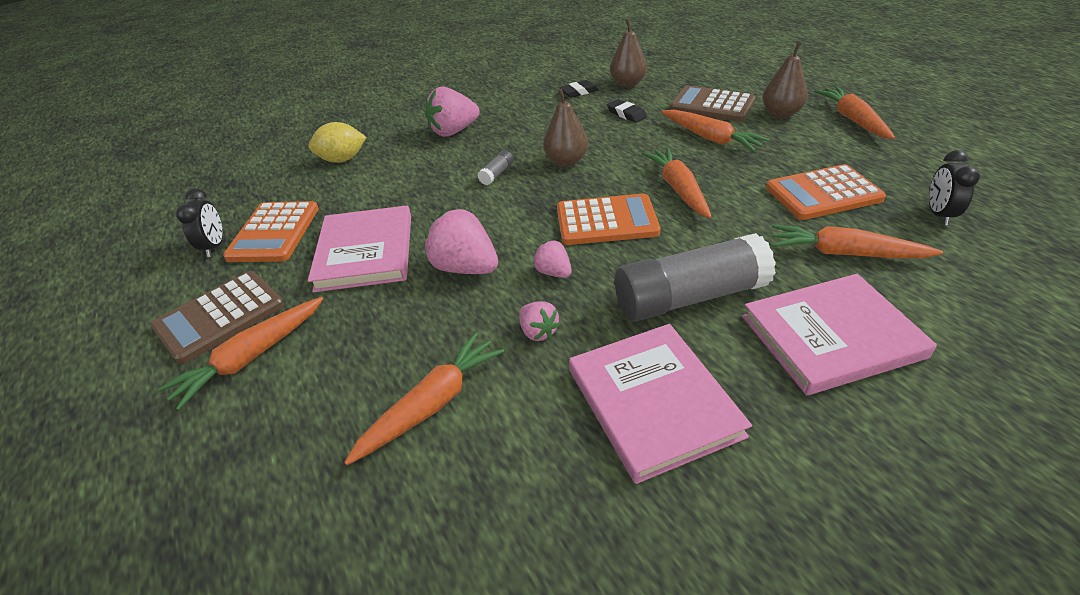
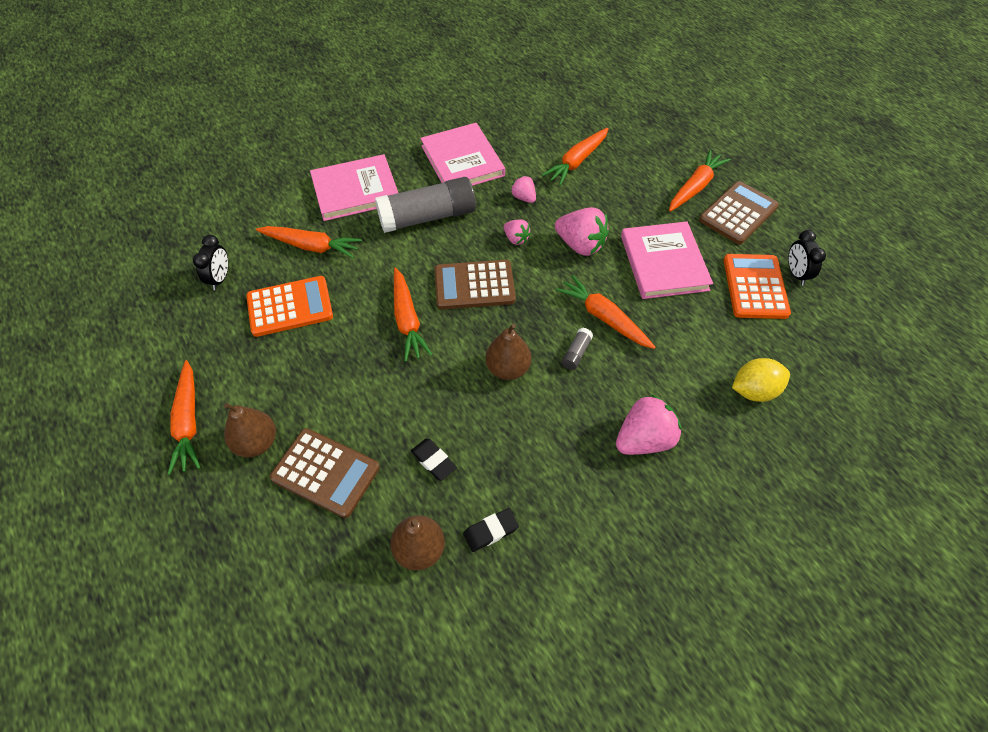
camera: 175 degrees right, 15 degrees up
orange calculator [557,194,660,245] -> brown calculator [435,260,516,309]
orange carrot [661,110,769,151] -> orange carrot moved to [556,275,656,349]

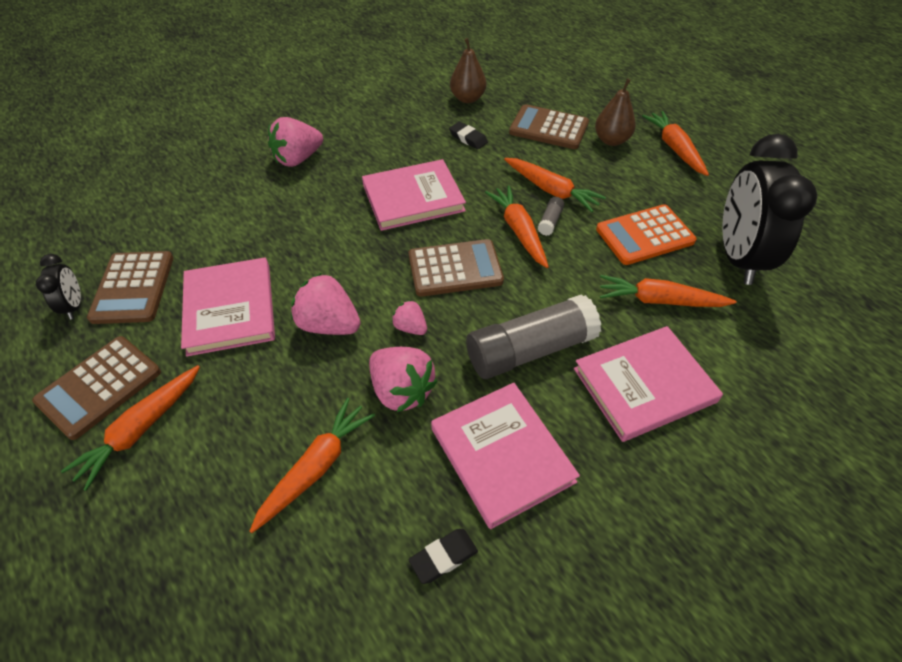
camera: 175 degrees right, 5 degrees down
black clock [193,235,228,290] -> black clock [722,134,817,285], size x2.24
black eraser [463,508,519,552] -> black eraser moved to [409,529,478,584]
brown pear [485,324,531,380] -> pink book [362,159,466,231]
pink strawberry [511,176,536,203] -> pink strawberry [369,347,437,412], size x1.83
orange carrot [556,275,656,349] -> orange carrot moved to [504,158,606,212]
grey glue stick [562,328,593,370] -> grey glue stick moved to [538,197,565,236]
orange calculator [724,254,791,319] -> brown calculator [87,251,173,324]
yellow lemon [732,358,790,402] -> none

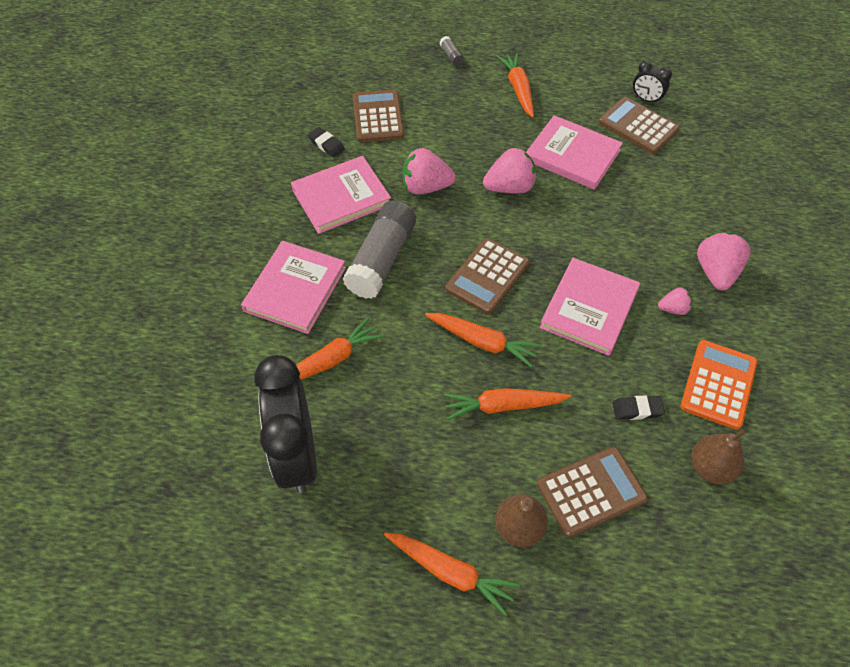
camera: 135 degrees right, 5 degrees up
brown calculator [32,336,161,440] -> brown calculator moved to [353,89,404,142]
orange carrot [249,398,375,533] -> none
pink strawberry [392,300,427,335] -> pink strawberry moved to [658,287,692,315]
black eraser [409,529,478,584] -> black eraser turned 60 degrees counterclockwise [308,127,345,157]
pink book [431,383,580,529] -> pink book turned 45 degrees counterclockwise [291,156,391,234]
grey glue stick [538,197,565,236] -> grey glue stick moved to [439,36,464,66]
orange calculator [596,204,697,265] -> orange calculator moved to [680,340,758,430]
black clock [722,134,817,285] -> black clock turned 150 degrees counterclockwise [254,355,317,493]

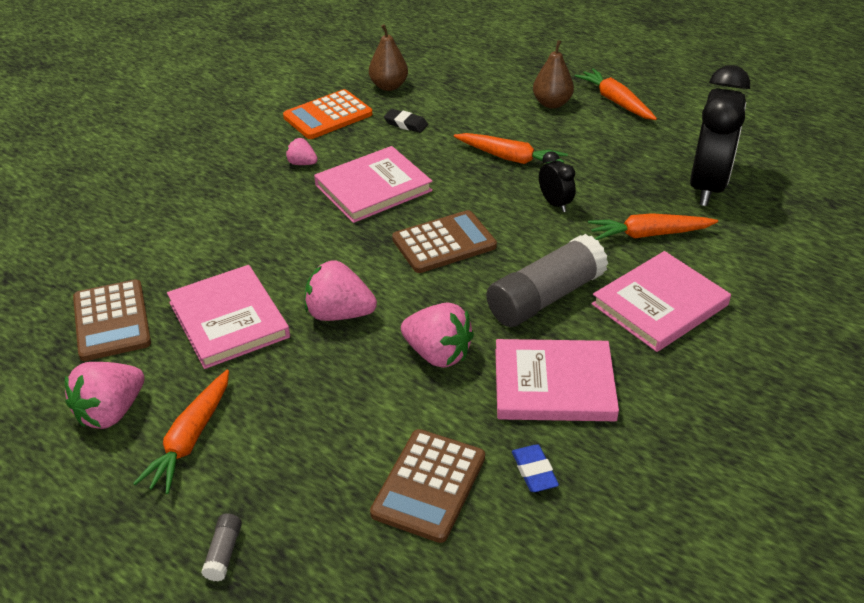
camera: 150 degrees left, 15 degrees down
black eraser [308,127,345,157] -> blue eraser [512,444,559,492]
orange carrot [425,313,541,368] -> none
brown calculator [537,447,648,538] -> none
black clock [633,61,672,104] -> black clock moved to [539,151,576,212]
pink strawberry [697,232,751,291] -> pink strawberry moved to [65,362,145,429]

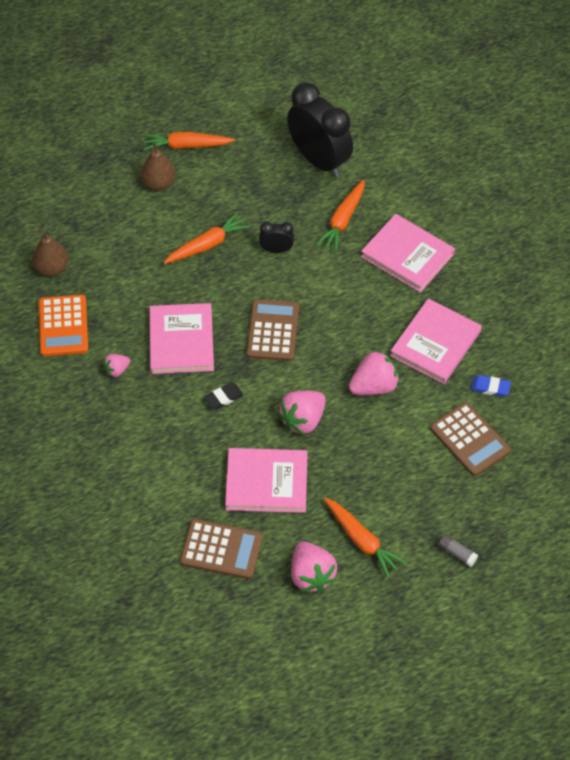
camera: 60 degrees left, 15 degrees up
black eraser [384,109,428,133] -> black eraser moved to [203,383,243,410]
grey glue stick [486,234,608,327] -> none
pink book [592,251,731,352] -> pink book turned 45 degrees counterclockwise [361,214,455,293]

